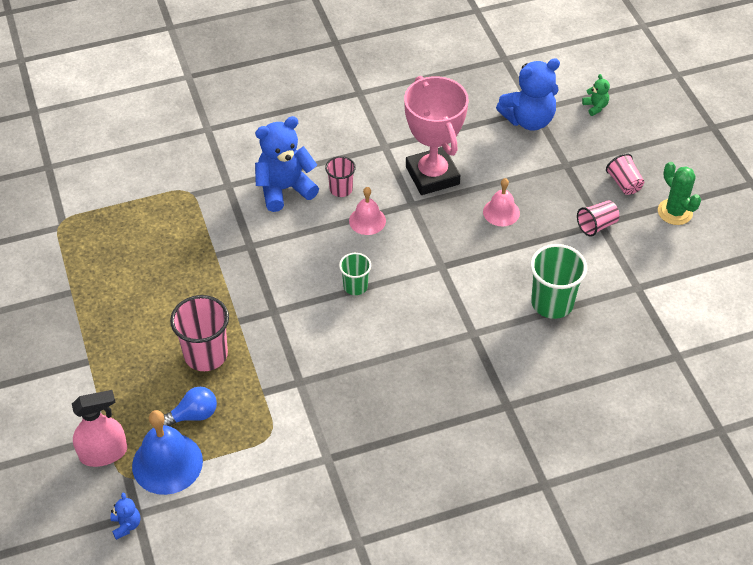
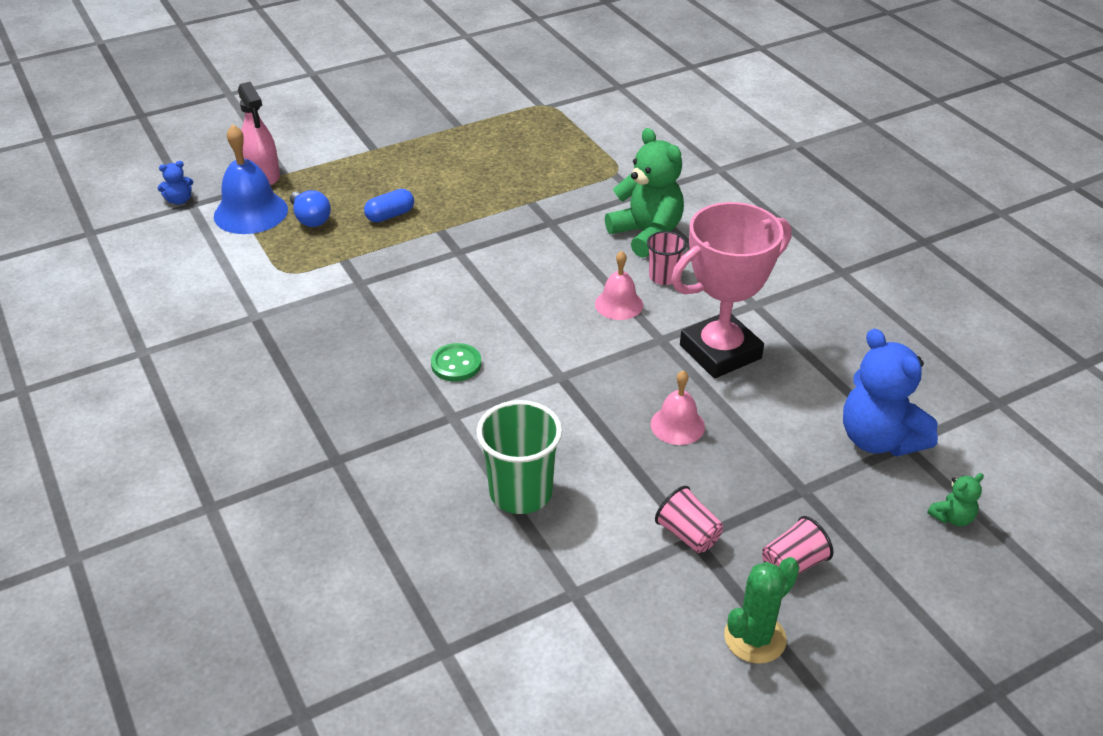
camera: 80 degrees right, 10 degrees down
pink cup [170,295,229,371] -> blue capsule [364,189,414,222]
blue teddy bear [255,116,319,212] -> green teddy bear [605,128,684,258]
green cup [339,253,371,295] -> none
none -> green button [431,343,482,382]

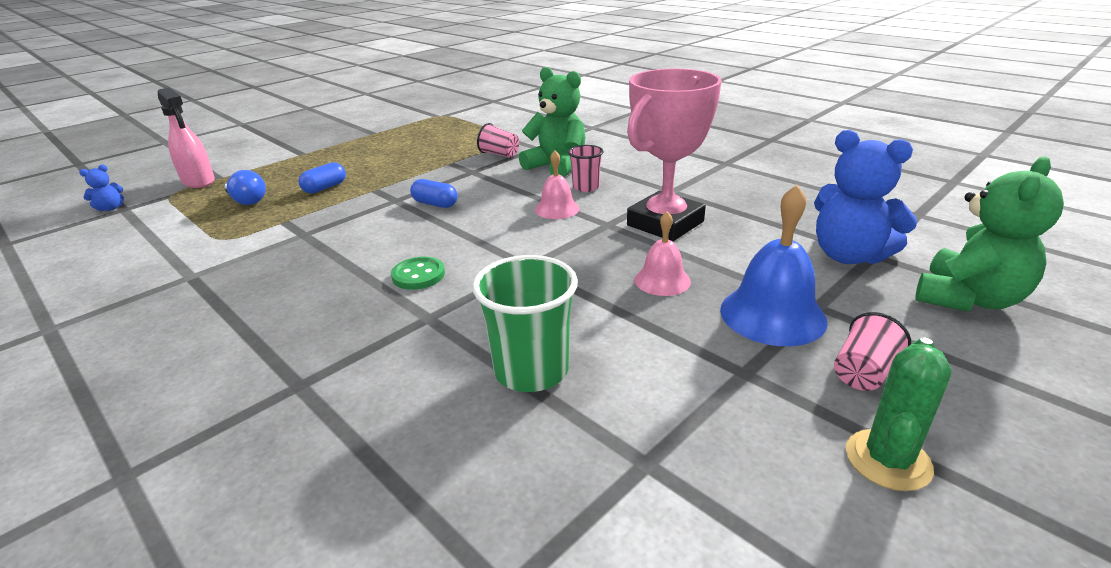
camera: 15 degrees left, 10 degrees down
blue bell [214,124,288,234] -> blue bell moved to [720,185,828,346]
pink cup [655,486,723,553] -> pink cup moved to [477,123,519,158]
green teddy bear [927,473,984,526] -> green teddy bear [915,157,1064,312], size x2.23
none -> blue capsule [410,179,458,208]

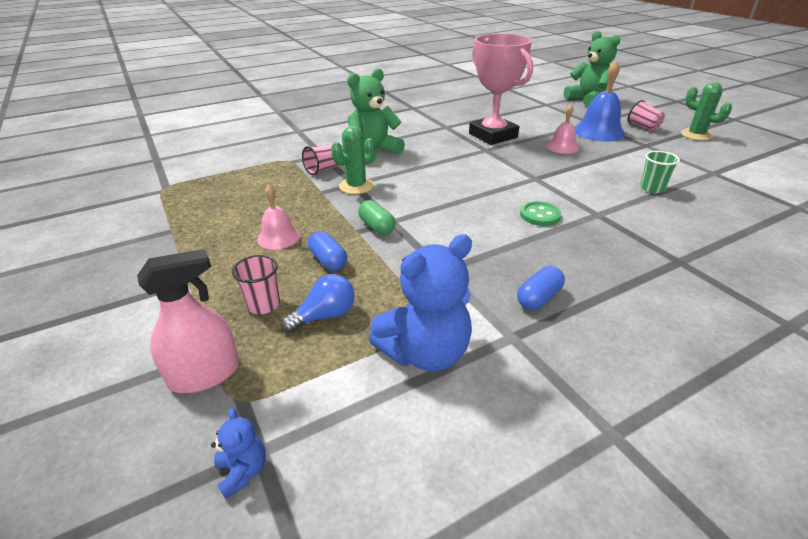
camera: 75 degrees left, 5 degrees up
blue capsule [410,179,458,208] -> blue capsule moved to [517,266,565,310]
green cup [472,255,578,392] -> green cup [640,151,680,193], size x0.58
pink bell [535,150,580,219] -> pink bell moved to [257,184,301,249]
pink cup [568,145,604,192] -> pink cup moved to [232,255,280,314]
blue teddy bear [814,130,918,264] -> blue teddy bear moved to [369,234,472,372]
none -> green cactus [331,126,375,194]
none -> green capsule [358,200,396,235]

